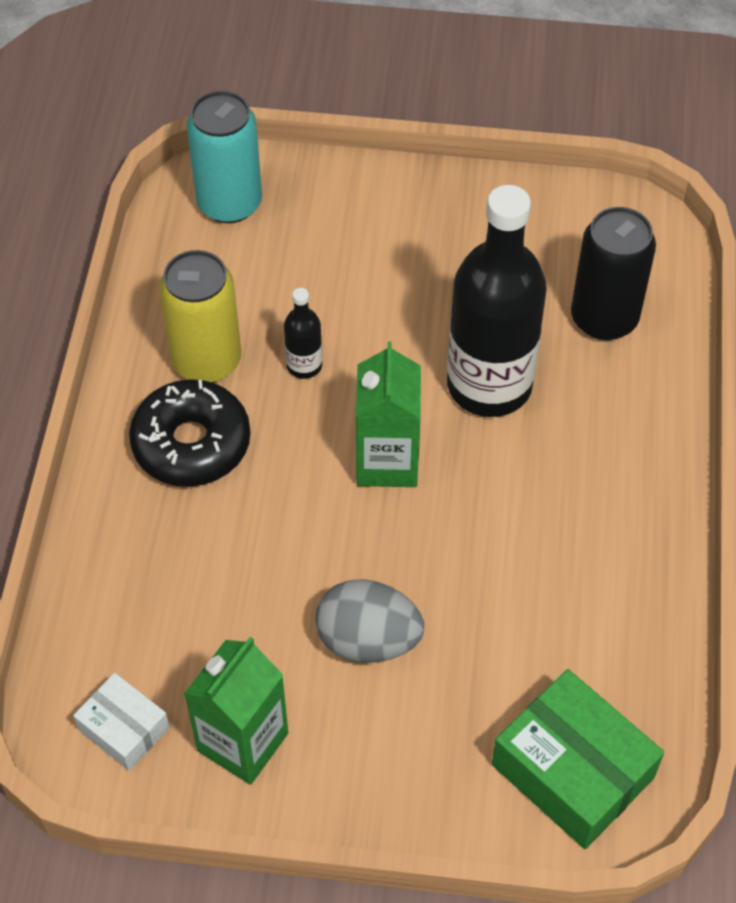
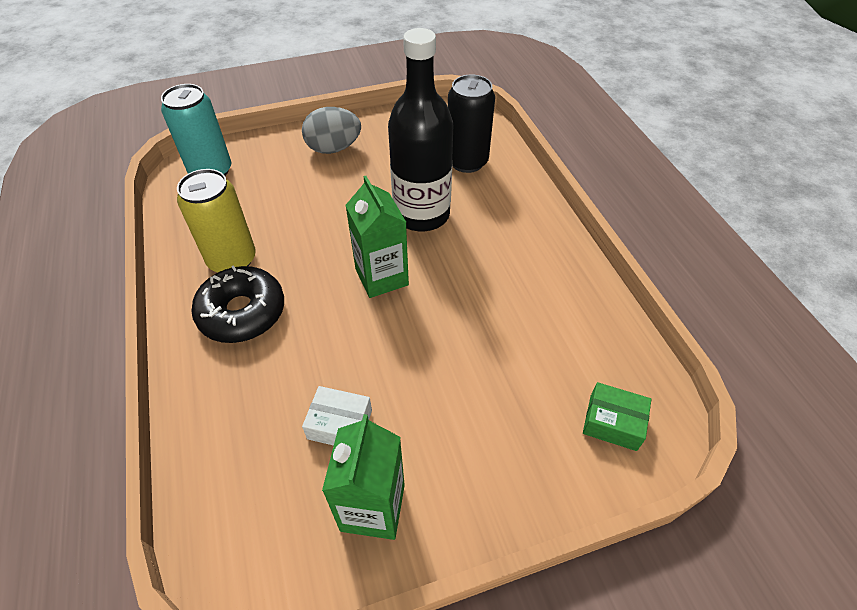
camera: 25 degrees left, 5 degrees down
white box [73,673,170,771] -> white box moved to [302,386,372,446]
black bottle [284,288,322,379] -> none
grey egg [315,579,424,663] -> grey egg moved to [302,107,361,154]
green box [492,669,664,849] -> green box [583,382,651,451], size x0.57

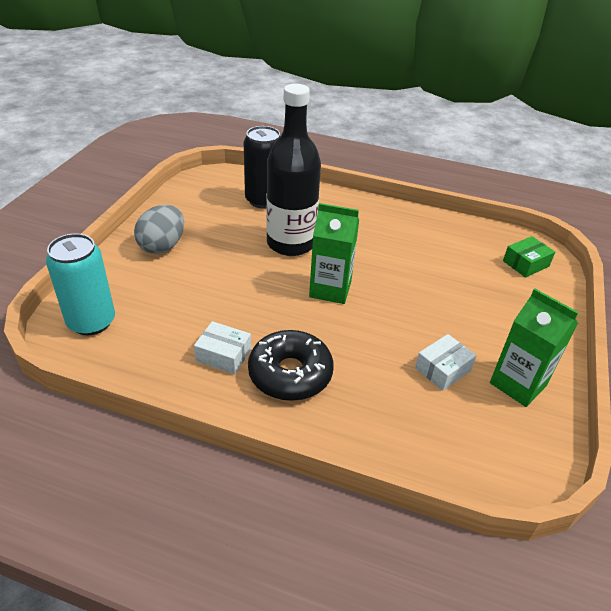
camera: 55 degrees left, 10 degrees down
yellow can [177,169,256,272] -> white box [194,321,251,374]

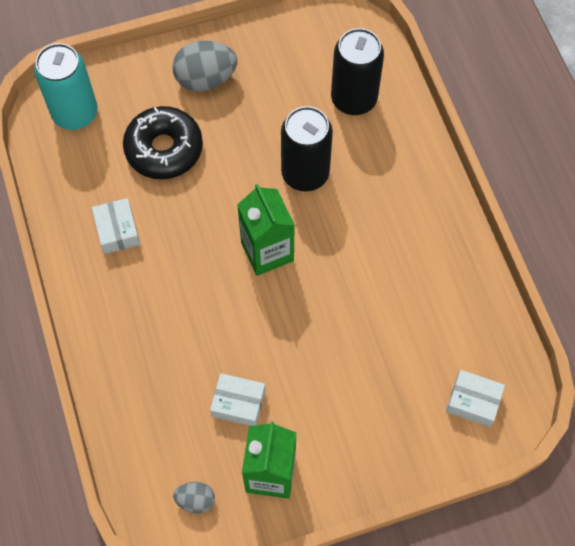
camera: 55 degrees right, 25 degrees up
black donut [248,330,334,401] -> black donut moved to [123,106,203,179]
black bottle [266,84,321,256] -> black can [281,106,333,191]
green box [503,236,555,277] -> white box [446,370,505,427]
none -> grey egg [173,482,215,514]

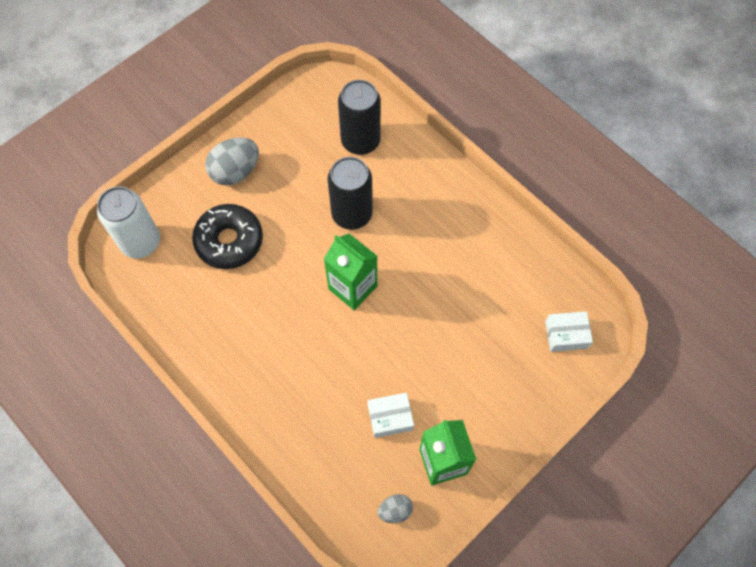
camera: 25 degrees left, 0 degrees up
turquoise can [34,43,98,130] -> white can [97,186,160,259]
white box [92,198,140,254] -> none

